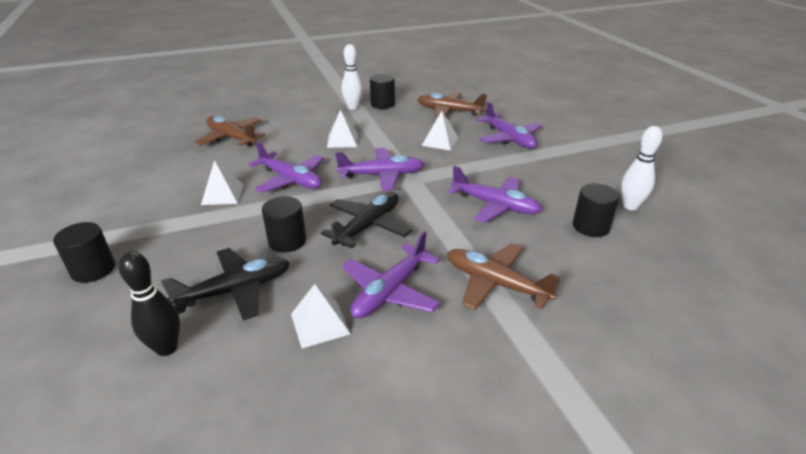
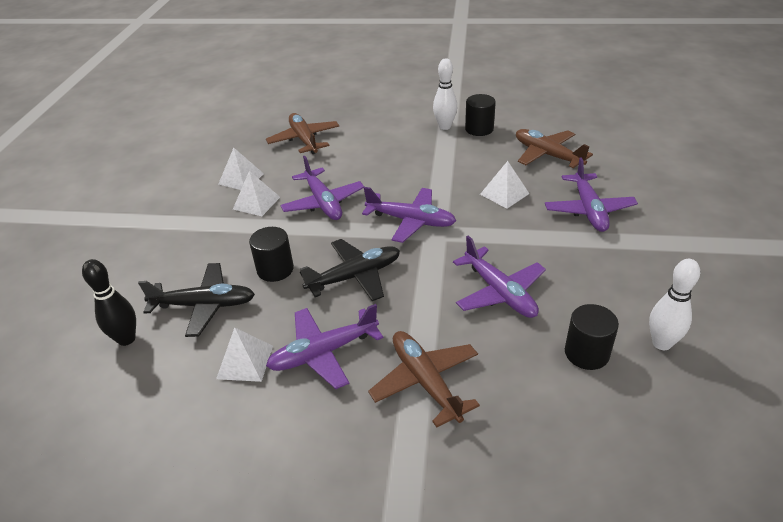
camera: 30 degrees right, 5 degrees up
black cylinder [53,222,115,283] -> none
white pyramid [327,109,358,148] -> white pyramid moved to [218,148,264,190]

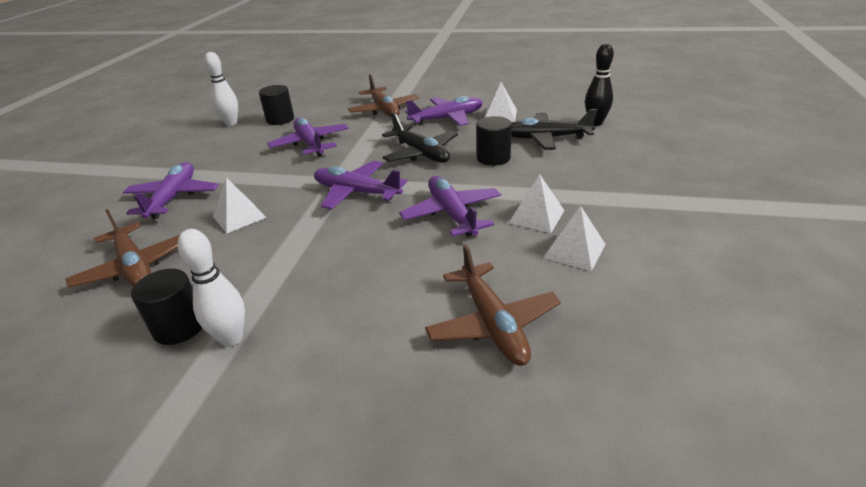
camera: 175 degrees left, 5 degrees down
black plane [300,239,400,301] -> black plane turned 105 degrees counterclockwise [382,112,458,163]

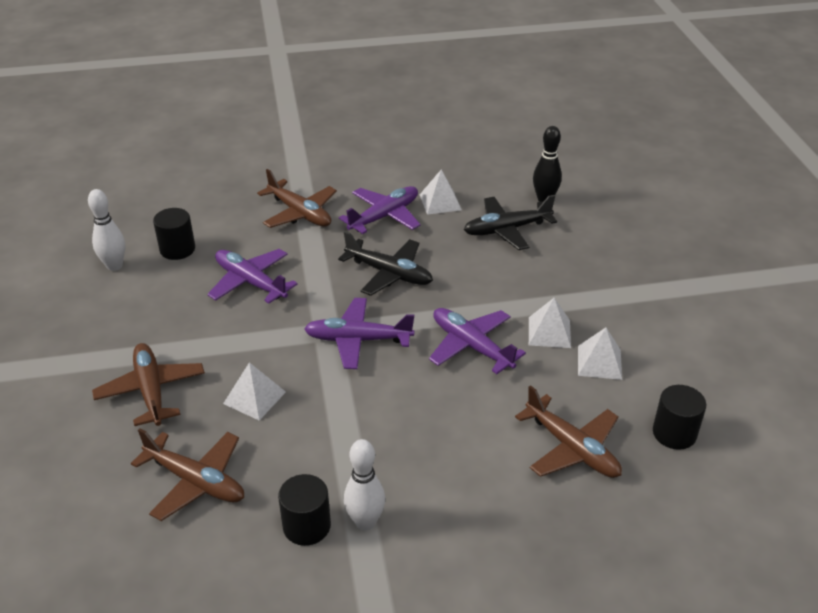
camera: 25 degrees left, 5 degrees up
purple plane [123,162,219,219] -> brown plane [92,343,205,426]
black cylinder [476,116,512,166] -> black cylinder moved to [653,385,706,450]

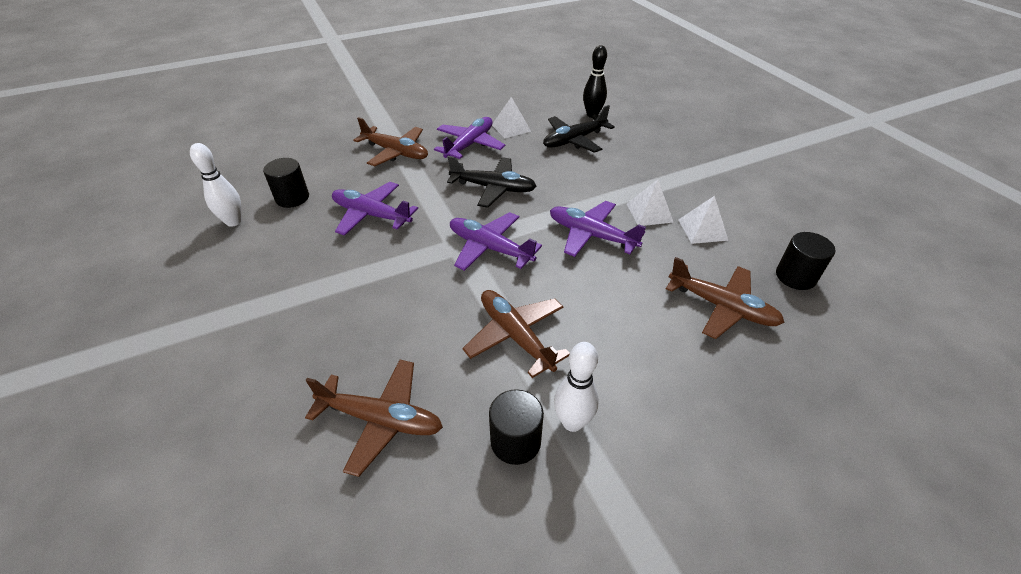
camera: 15 degrees left, 5 degrees up
brown plane [92,343,205,426] -> brown plane moved to [462,290,570,378]
white pyramid [223,362,286,421] -> none
purple plane [304,298,414,369] -> purple plane turned 45 degrees clockwise [450,212,542,271]

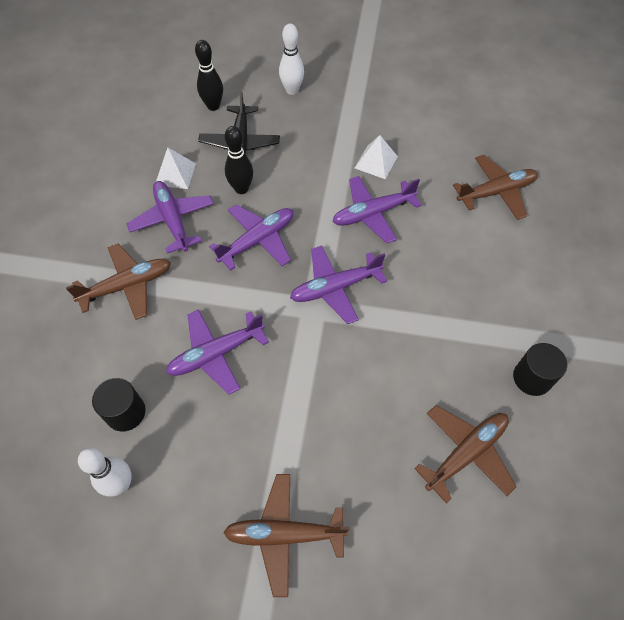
camera: 55 degrees left, 15 degrees up
black plane [447,156,537,208] -> purple plane [209,204,293,270]
brown plane [462,290,570,378] -> brown plane moved to [223,474,350,597]
white bowling pin [554,342,599,432] -> white bowling pin moved to [279,24,304,95]
white pyramid [678,196,729,244] -> none
black cylinder [776,232,835,290] -> none
none -> black bowling pin [225,126,253,194]

